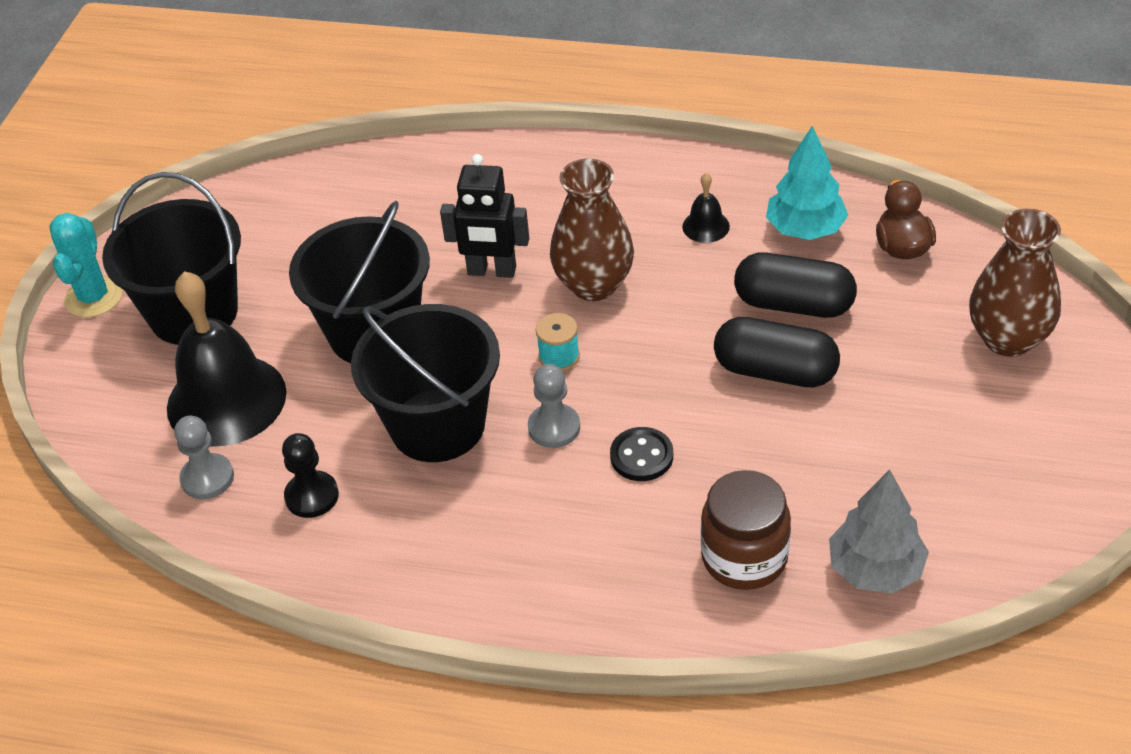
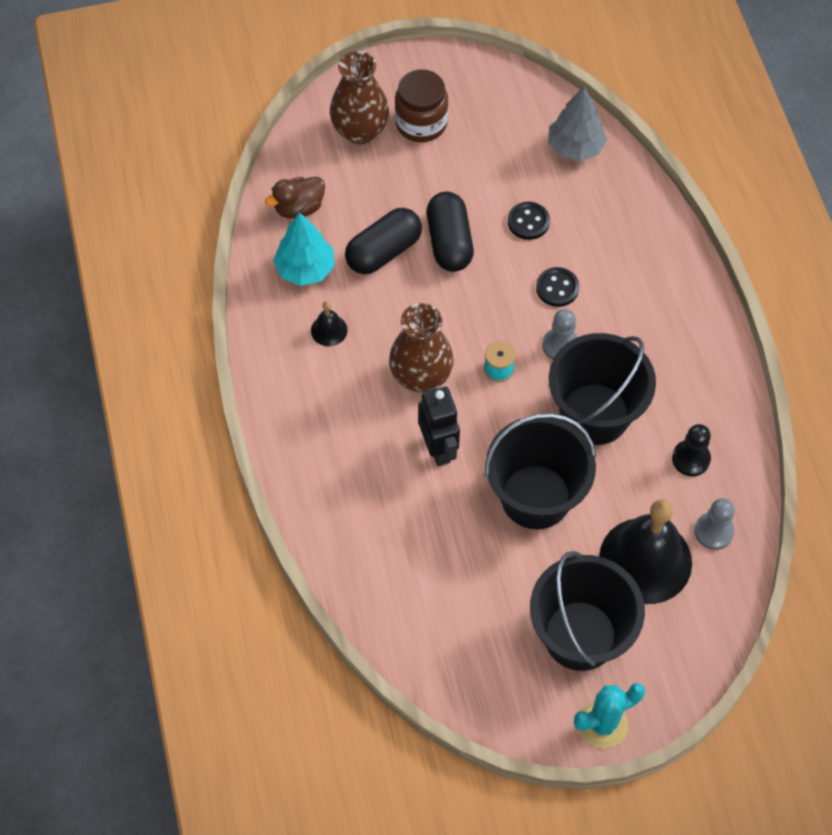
camera: 120 degrees left, 15 degrees up
brown jar [701,470,791,590] -> brown jar moved to [395,69,448,142]
black capsule [734,252,857,318] -> black capsule turned 60 degrees clockwise [345,208,422,274]
none -> black button [508,202,550,240]

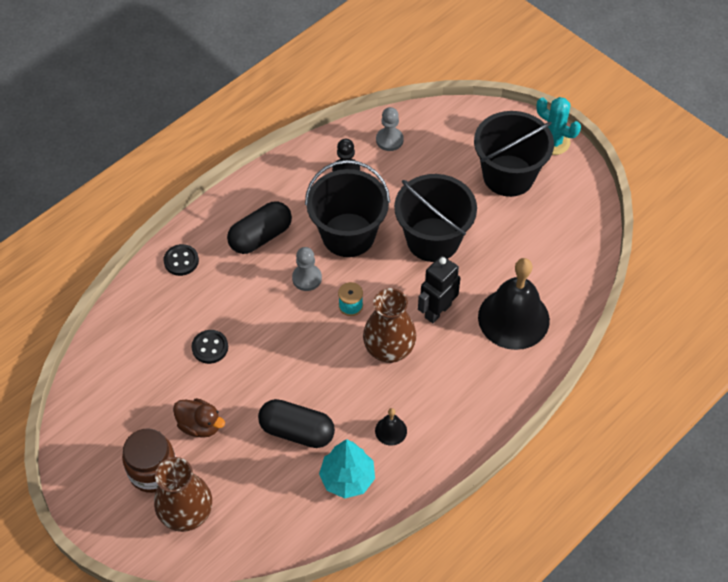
camera: 120 degrees left, 5 degrees down
brown duck [265,177,325,219] -> brown duck moved to [173,398,225,438]
black capsule [427,192,474,272] -> black capsule moved to [227,201,292,254]
black button [536,267,579,307] -> black button moved to [163,244,199,276]
grey tree [548,86,607,161] -> none
black bell [599,499,692,604] -> black bell moved to [478,258,550,350]

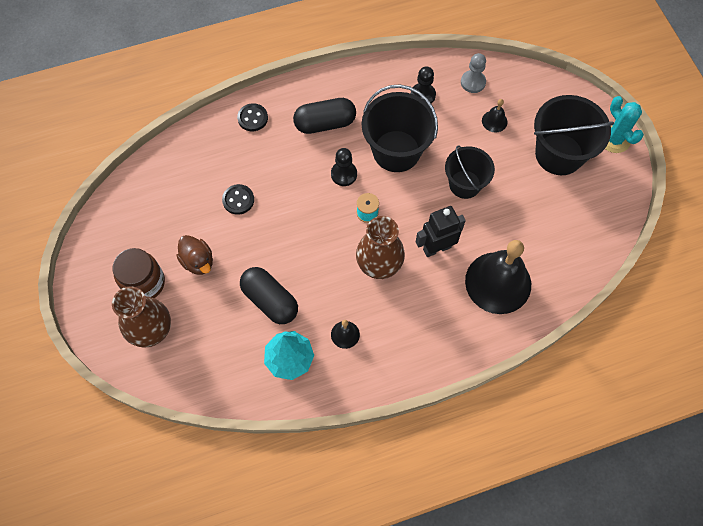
camera: 25 degrees right, 10 degrees up
grey pawn [292,247,322,291] -> black pawn [331,148,357,186]
black bucket [394,174,477,262] -> black bucket [445,145,495,199], size x0.65
none -> black bell [482,99,507,132]

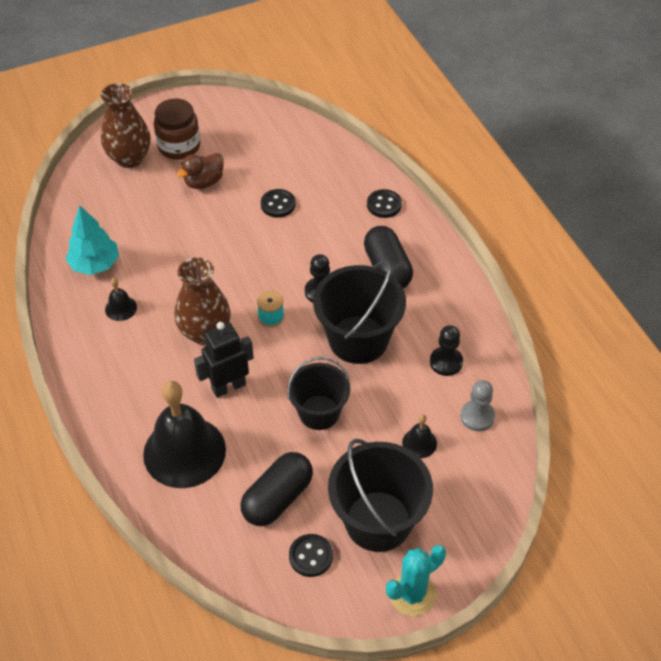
camera: 85 degrees right, 15 degrees down
black capsule [240,267,298,324] -> black capsule moved to [240,452,313,526]
black robot [416,206,466,257] -> black robot turned 90 degrees counterclockwise [194,322,254,398]
none -> black button [289,534,333,577]

